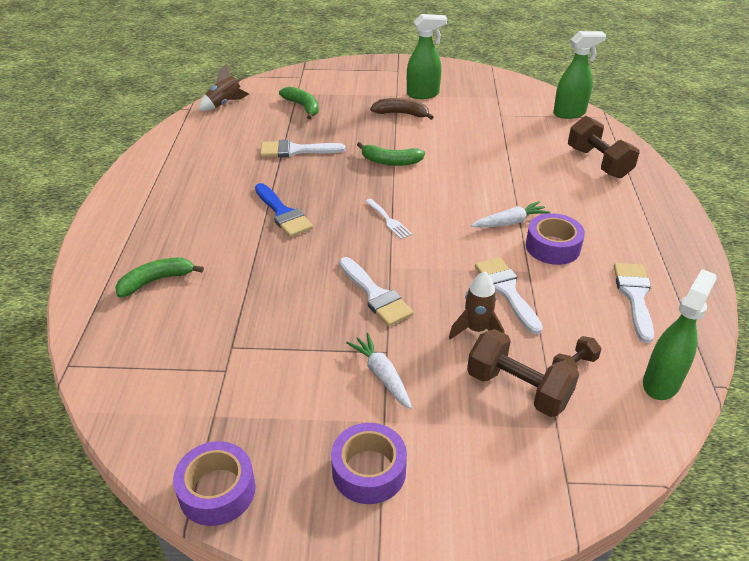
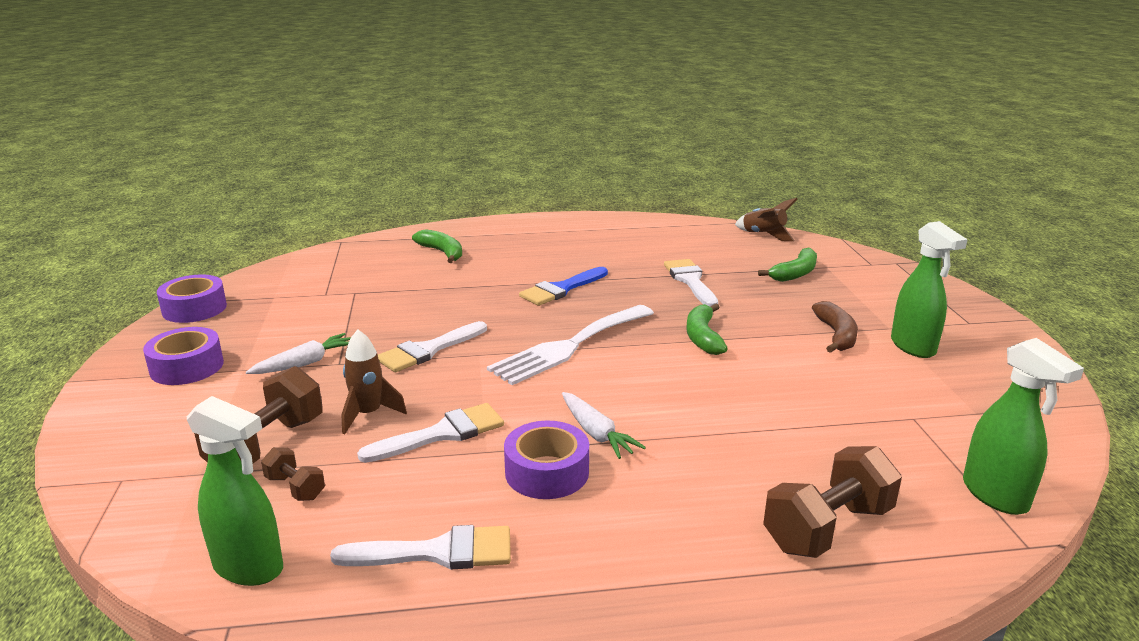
camera: 80 degrees right, 15 degrees down
white fork [365,199,412,239] -> white fork [487,305,654,385], size x2.25

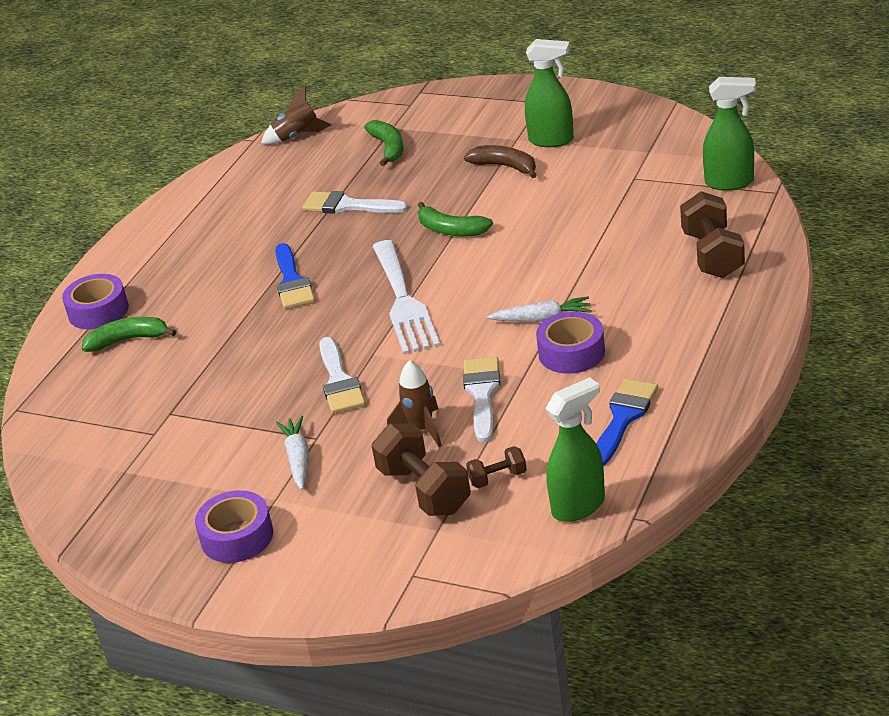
camera: 55 degrees left, 10 degrees up
purple tape [157,275,227,323] -> purple tape moved to [62,274,129,330]
white brush [330,525,511,569] -> blue brush [596,378,658,466]

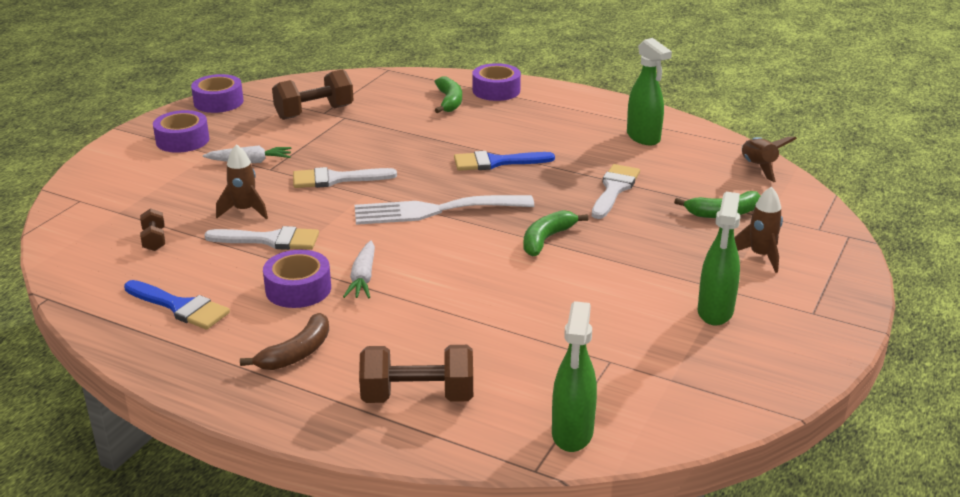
camera: 90 degrees right, 5 degrees down
brown dumbbell [371,424,471,516] -> brown dumbbell moved to [272,69,354,120]
brown banana [464,145,536,178] -> brown banana moved to [240,313,329,370]
green spray bottle [545,377,605,522] -> green spray bottle moved to [627,38,672,146]
none -> purple tape [191,74,244,113]
none -> brown rocket [734,186,783,273]

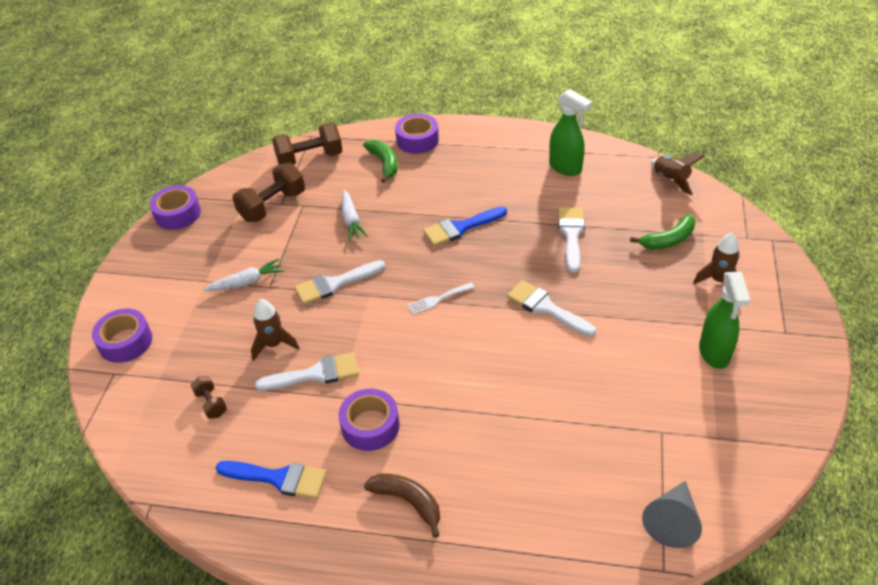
camera: 15 degrees left, 15 degrees up
purple tape [153,110,209,153] -> purple tape moved to [92,309,152,363]
brown banana [240,313,329,370] -> brown banana turned 75 degrees counterclockwise [364,474,440,538]
white carrot [343,240,375,298] -> white carrot moved to [342,190,368,241]
white fork [355,195,534,225] -> white fork [407,283,475,315], size x0.45
brown dumbbell [359,345,473,403] -> brown dumbbell moved to [272,123,343,165]
green banana [523,210,588,256] -> white brush [507,280,596,337]
green spray bottle [552,301,597,452] -> grey cone [642,481,702,548]

